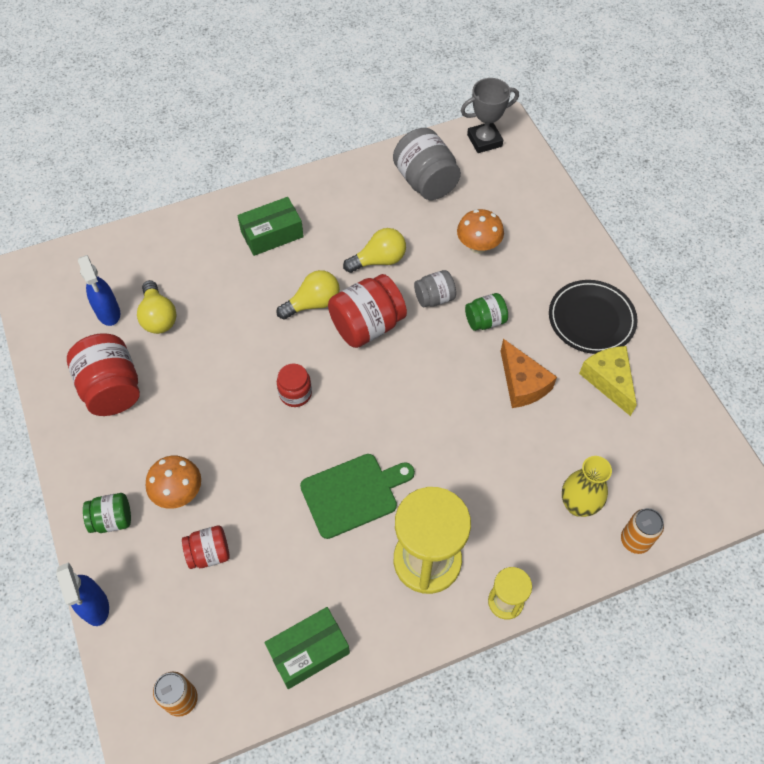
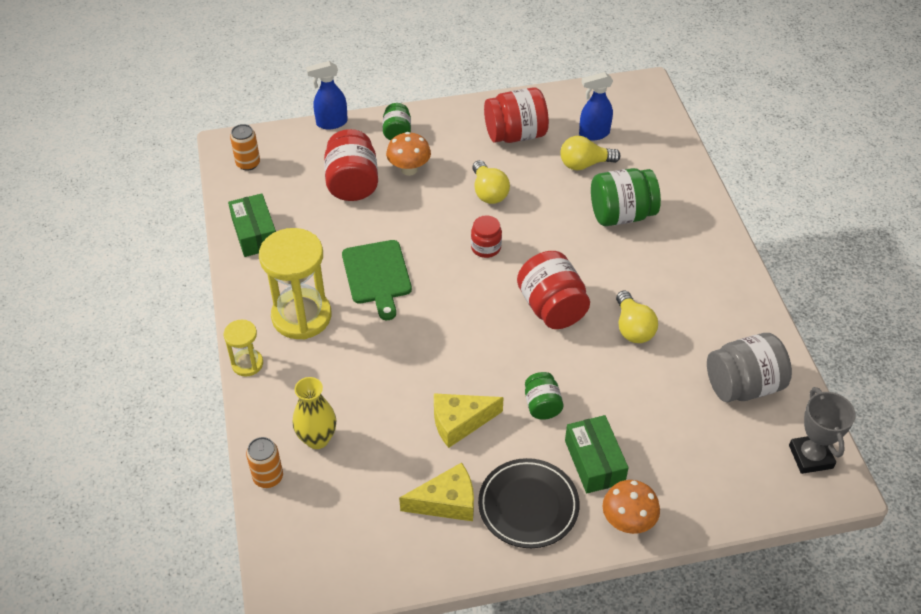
camera: 100 degrees right, 10 degrees down
red jar [182,525,230,569] -> red jar [324,129,378,201], size x1.76
green box [237,197,304,256] -> green box moved to [565,415,629,493]
yellow light bulb [276,270,340,320] -> yellow light bulb moved to [472,160,510,204]
grey jar [414,270,456,307] -> none
orange mushroom [457,209,504,254] -> orange mushroom moved to [602,480,660,534]
orange cheese [501,339,557,408] -> yellow cheese [434,393,504,448]
none -> green jar [591,168,661,226]

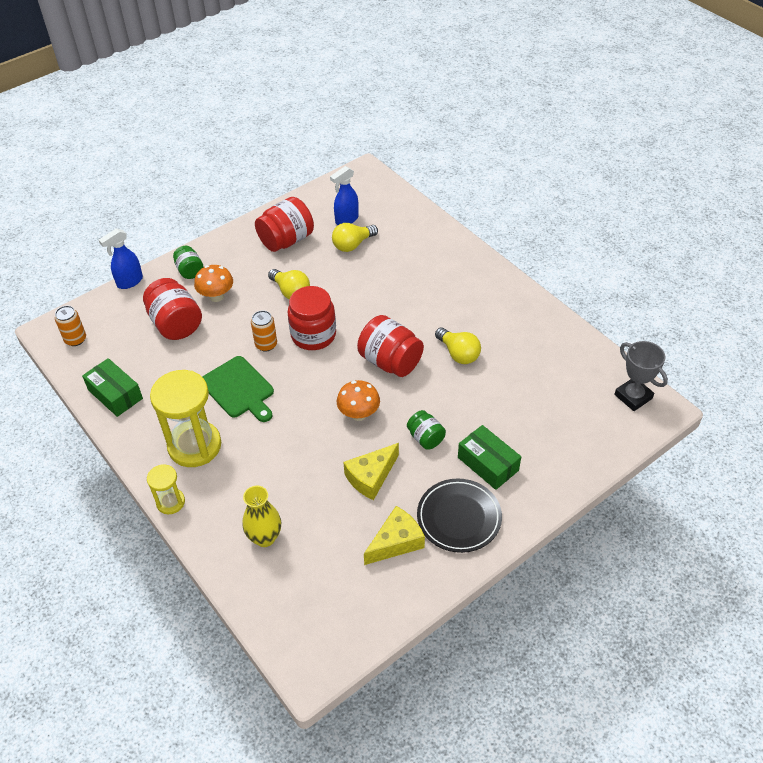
camera: 25 degrees left, 0 degrees up
orange can [246,437,283,488] -> orange can moved to [251,310,277,352]
red jar [471,215,502,258] -> red jar [288,286,336,350], size x1.76
green jar [591,168,661,226] -> none
orange mushroom [602,480,660,534] -> orange mushroom moved to [337,380,380,421]
grey jar [707,333,792,402] -> none

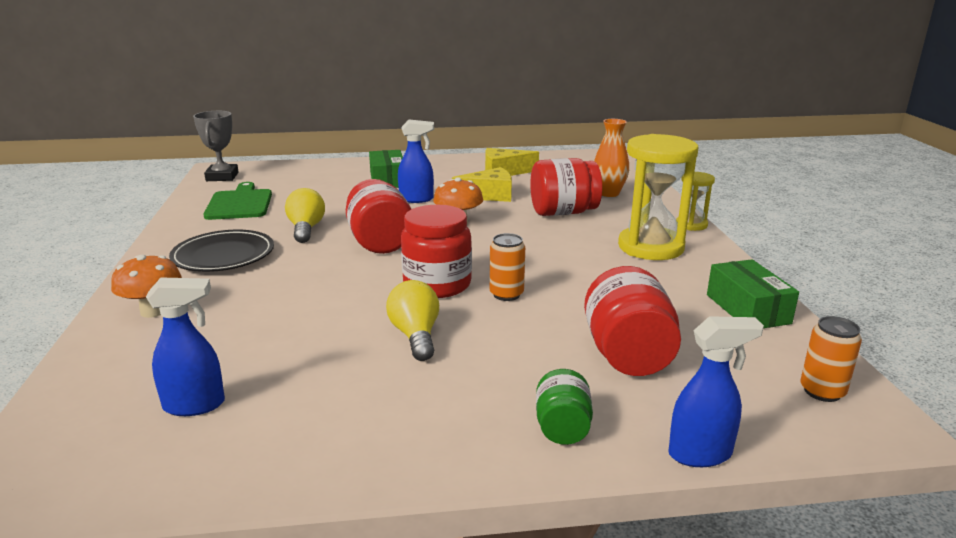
camera: 150 degrees left, 25 degrees down
orange mushroom [194,265,233,302] -> orange mushroom moved to [111,255,182,318]
green cutting board [202,356,274,422] -> green cutting board moved to [203,182,272,220]
yellow vase [242,486,281,547] -> orange vase [594,119,629,197]
red jar [255,197,314,252] -> red jar moved to [530,158,602,216]
yellow light bulb [332,223,378,252] -> none
green jar [407,410,446,450] -> blue spray bottle [398,120,434,203]
black plate [417,478,502,553] -> black plate moved to [169,230,274,272]

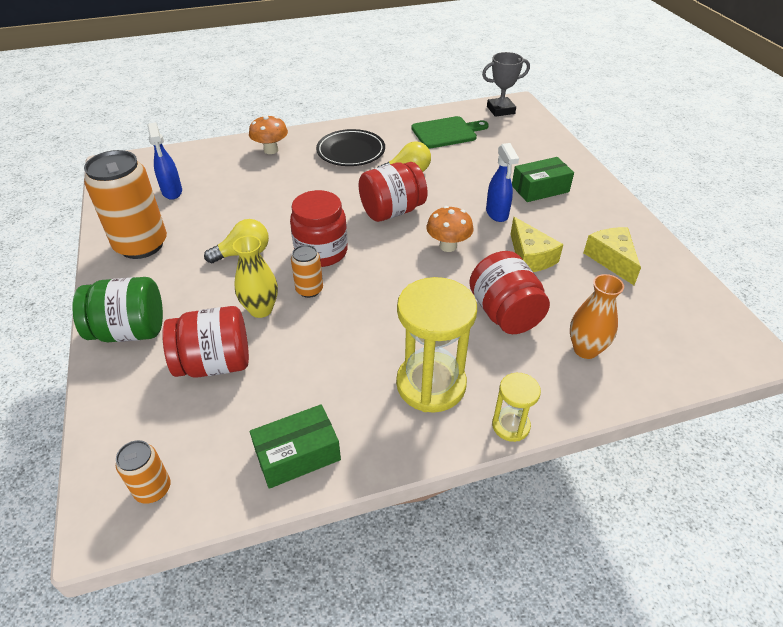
camera: 80 degrees right, 20 degrees up
green jar [536,369,593,445] -> green jar [72,277,163,342], size x1.76
blue spray bottle [668,316,764,467] -> none
none -> orange can [84,150,167,259]
none -> yellow vase [233,236,278,318]

